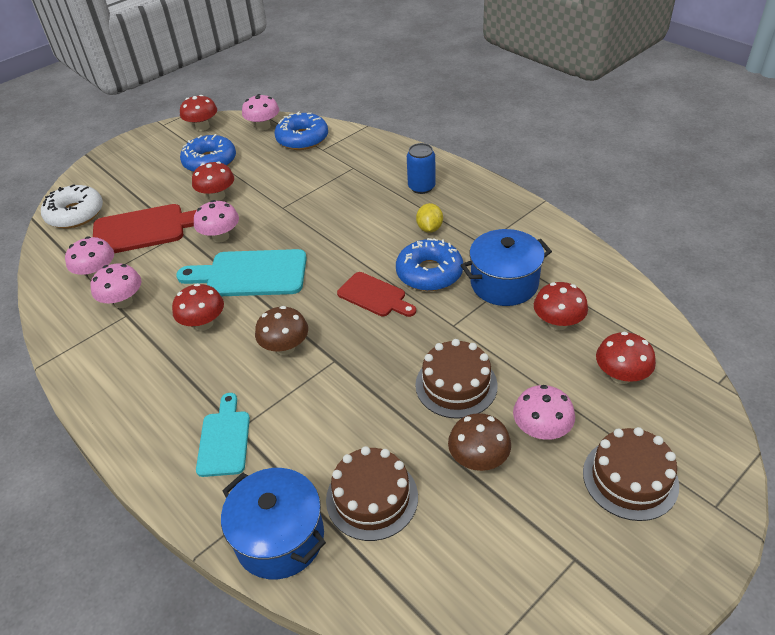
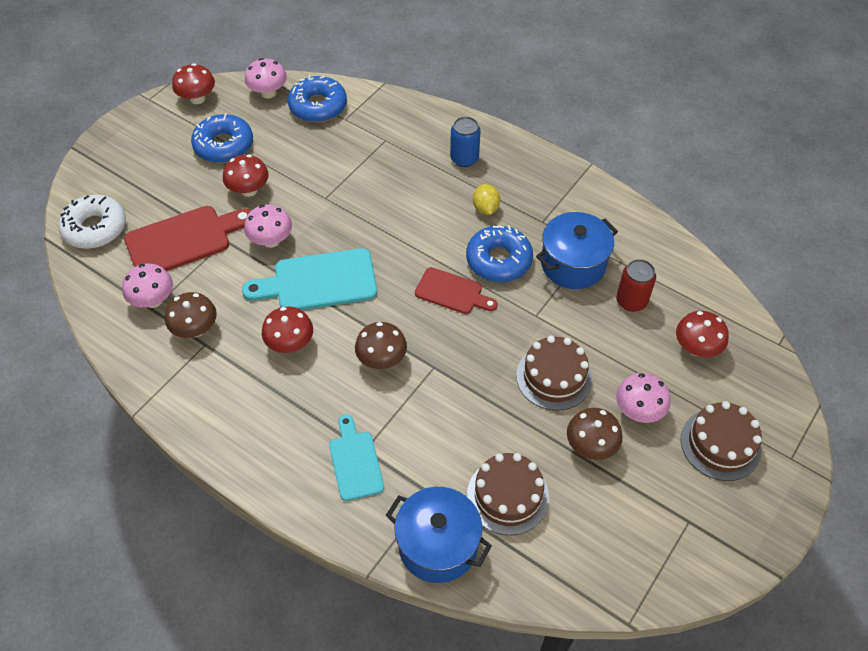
camera: 15 degrees left, 10 degrees up
pink mushroom [91,263,141,308] -> brown mushroom [165,292,217,338]
red mushroom [534,282,588,330] -> red can [616,259,656,312]

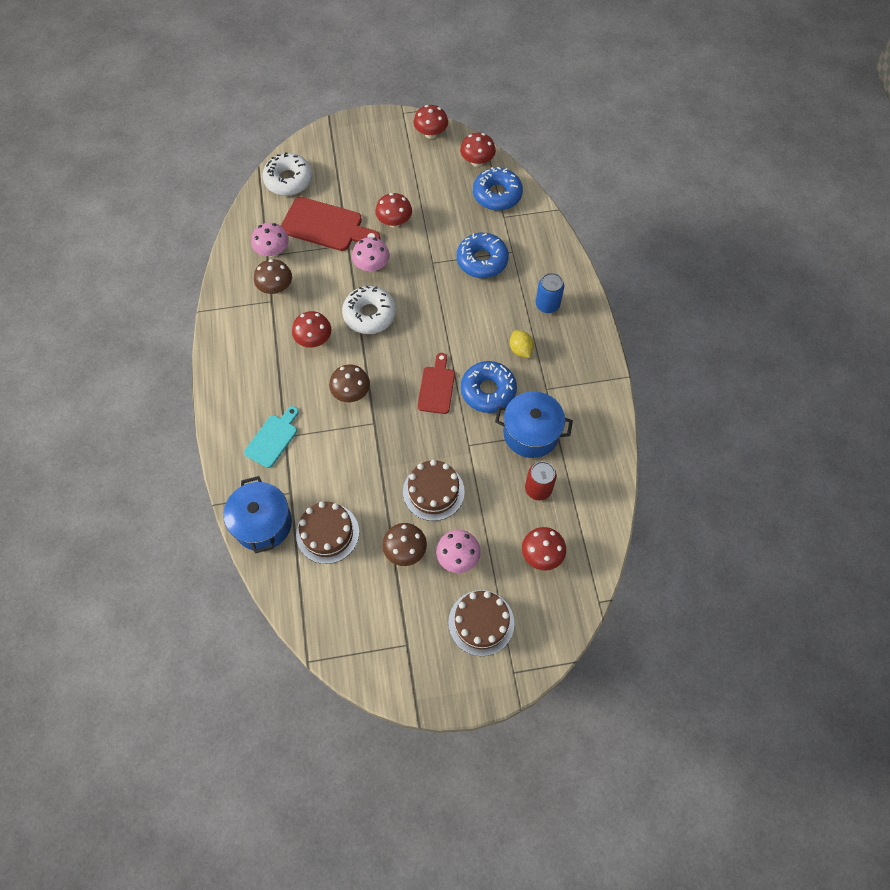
camera: 45 degrees right, 10 degrees up
blue donut [191,114,253,163] -> blue donut moved to [457,233,509,278]
turquoise cutting board [242,248,377,310] -> white donut [342,286,396,334]
pink mushroom [245,58,287,98] -> red mushroom [460,133,496,167]
red cutting board [415,267,498,314] -> red cutting board turned 150 degrees counterclockwise [417,353,455,414]
yellow lemon [473,184,500,215] -> yellow lemon turned 60 degrees counterclockwise [510,330,534,358]

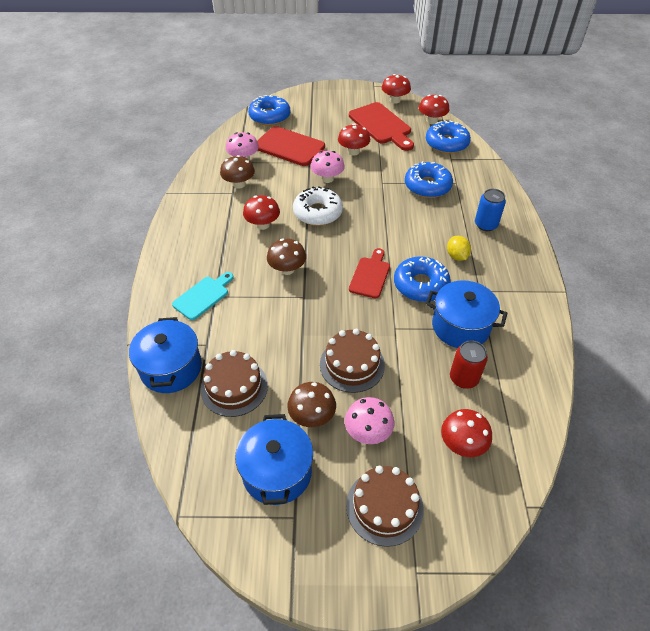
camera: 10 degrees right, 15 degrees down
white donut [262,152,313,196] -> blue donut [248,94,290,126]
none -> blue pot [235,414,313,505]
none -> red cutting board [349,102,414,151]

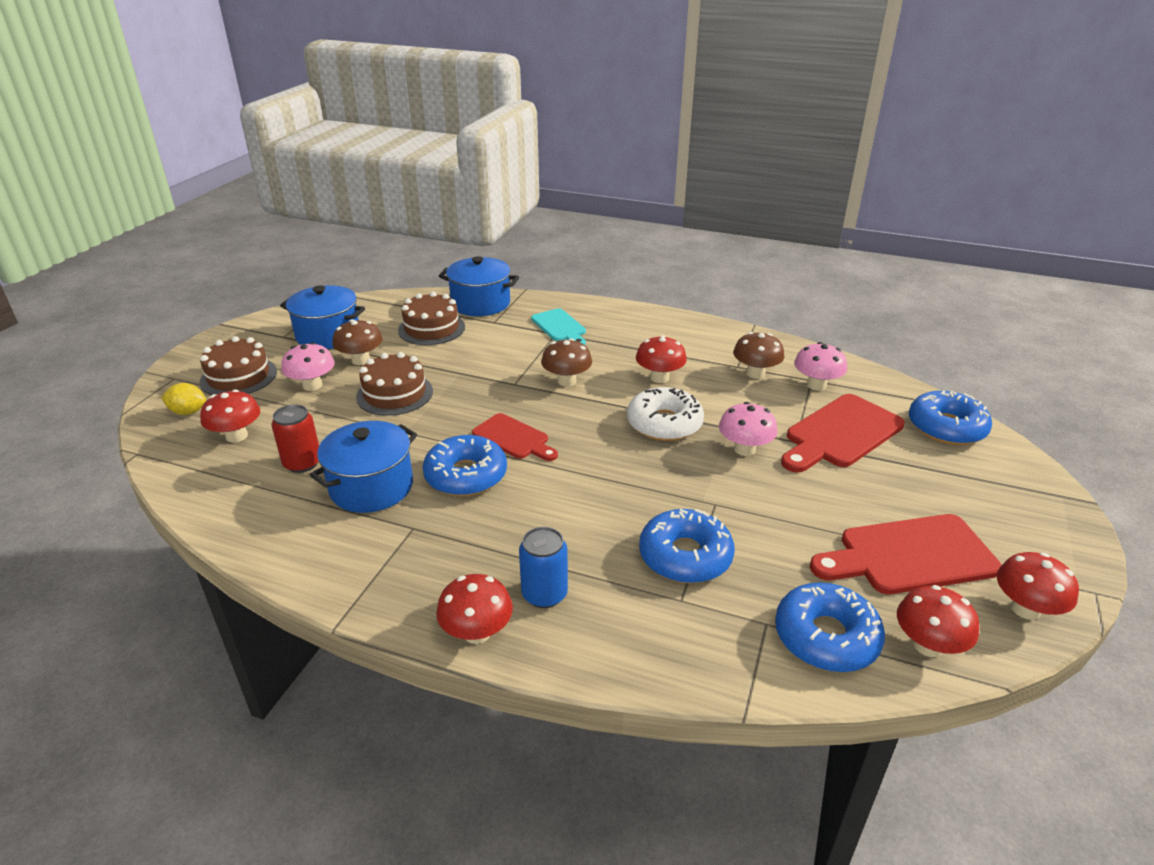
camera: 110 degrees right, 15 degrees down
red mushroom [338,124,370,156] -> red mushroom moved to [436,574,513,644]
yellow lemon [447,236,471,261] -> yellow lemon moved to [161,383,206,415]

